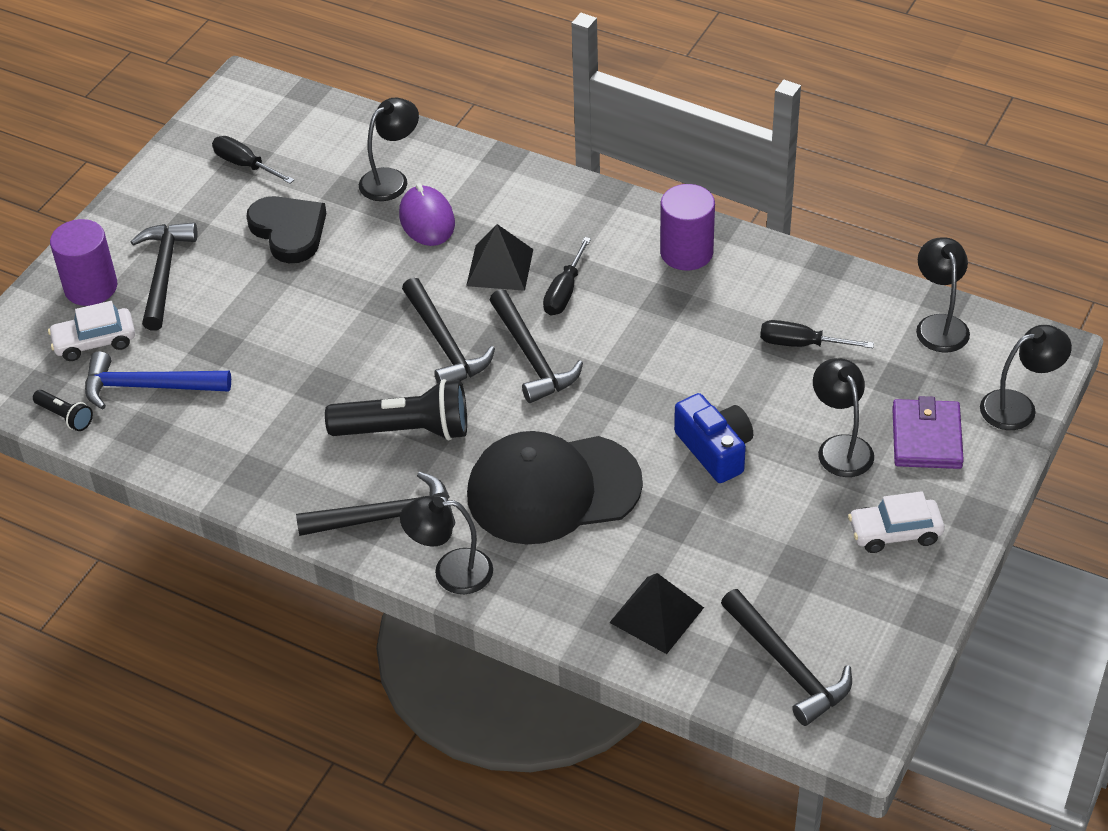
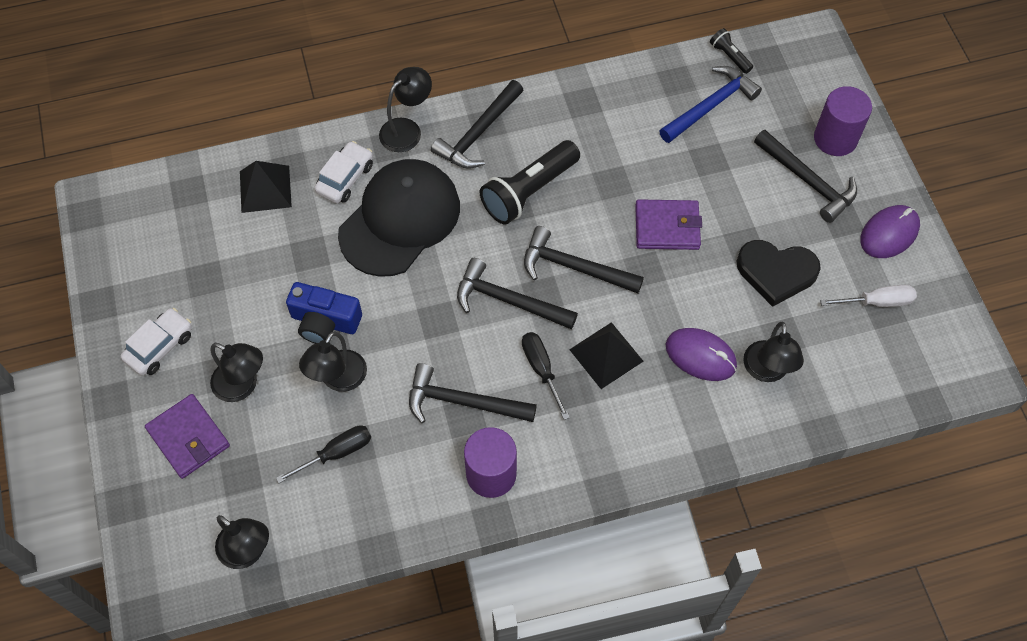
camera: 135 degrees right, 15 degrees up
black flashlight [33,390,93,431] -> black flashlight turned 60 degrees clockwise [710,28,753,74]
white car [48,301,135,361] -> white car moved to [314,141,373,203]
black screwdriver [212,136,294,184] -> white screwdriver [820,285,917,307]
black hammer [721,589,852,726] -> black hammer moved to [409,363,537,423]
black lamp [980,325,1072,430] -> black lamp moved to [299,332,367,392]
none -> purple wallet [635,199,702,250]
none -> purple mouse [860,205,920,258]

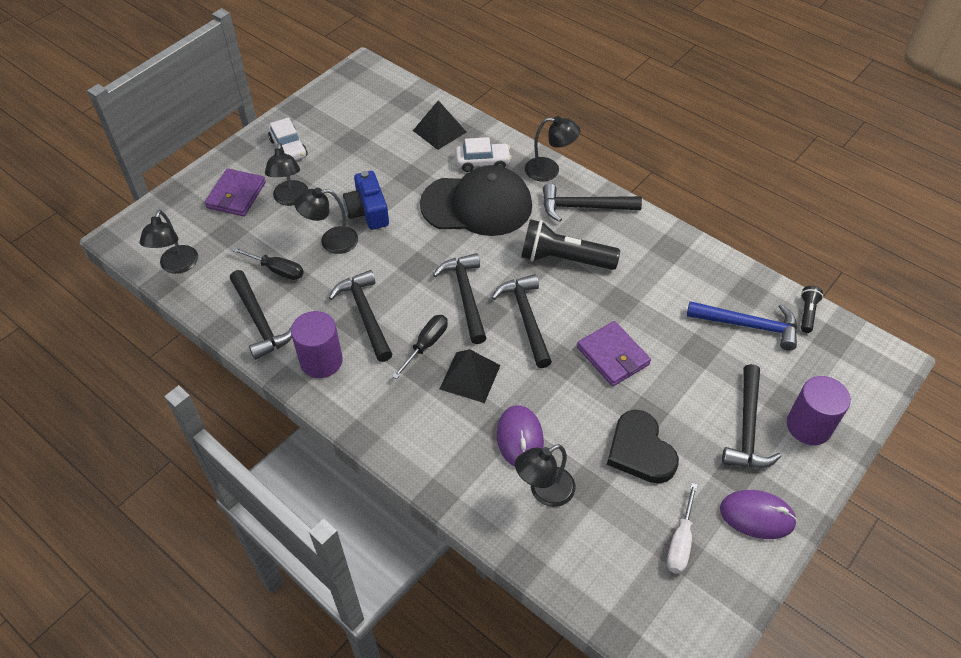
camera: 55 degrees right, 10 degrees down
white car [121,308,192,376] -> white car turned 60 degrees clockwise [268,118,307,160]
white screwdriver [820,285,917,307] -> white screwdriver turned 60 degrees clockwise [667,483,698,574]
none -> black hammer [230,270,292,360]

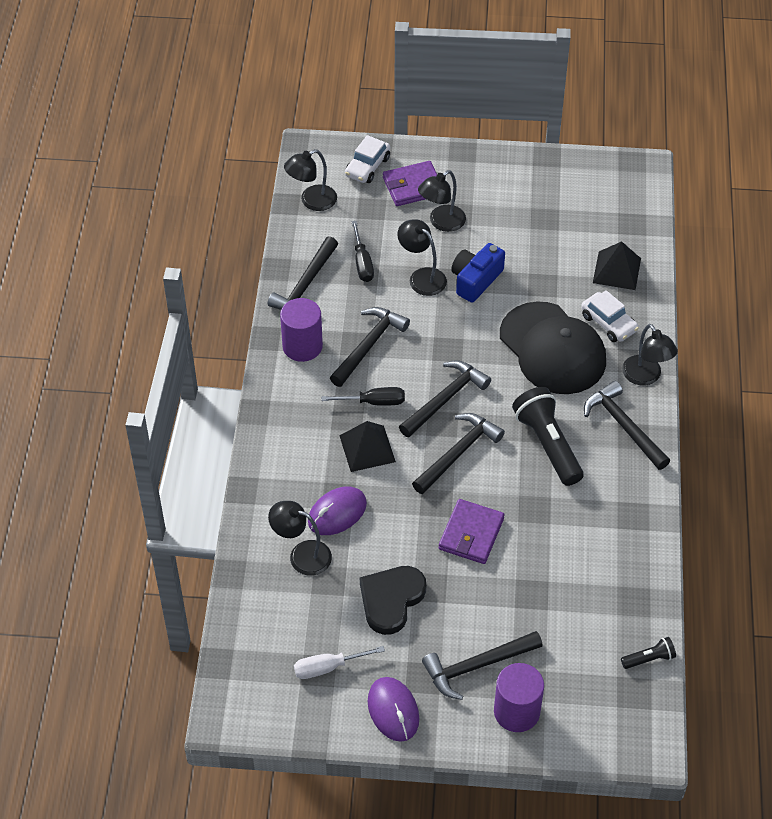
camera: 55 degrees right, 0 degrees up
white car [268,118,307,160] -> white car moved to [345,135,390,183]
blue hammer [687,301,797,351] -> none

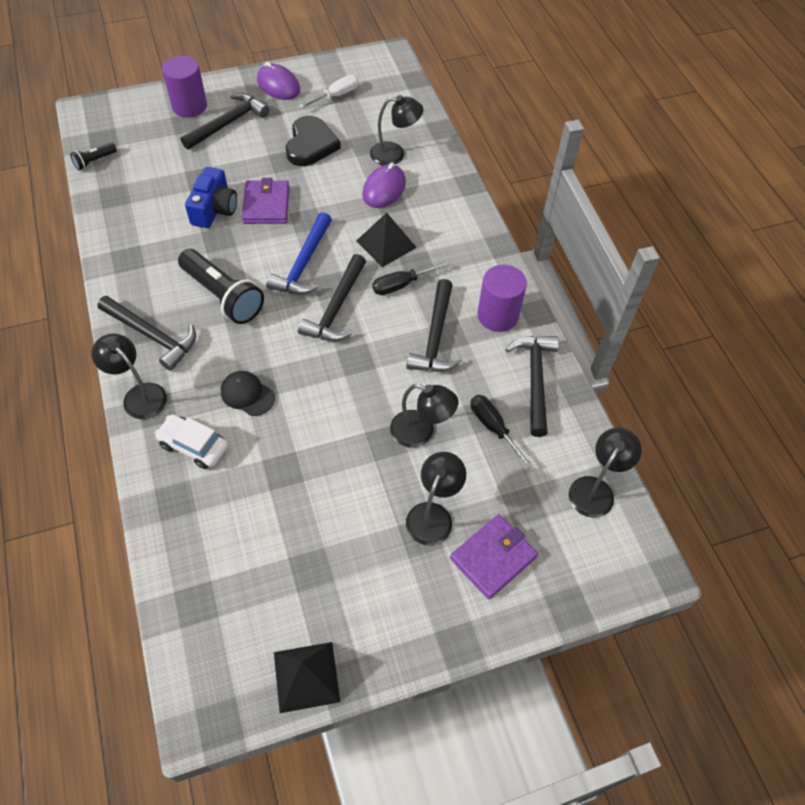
camera: 155 degrees right, 5 degrees up
white car [345,135,390,183] -> none
black hammer [412,413,505,494] -> blue hammer [266,212,332,295]
blue camera [451,243,505,303] -> blue camera moved to [185,167,237,228]
black cap [500,302,606,394] -> black cap [221,371,275,416], size x0.43
black pyramid [593,241,641,290] -> black pyramid moved to [274,642,340,713]

